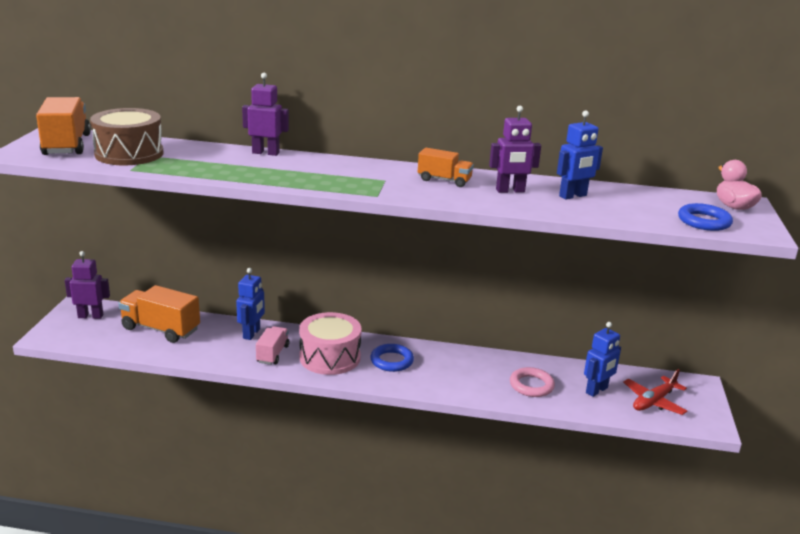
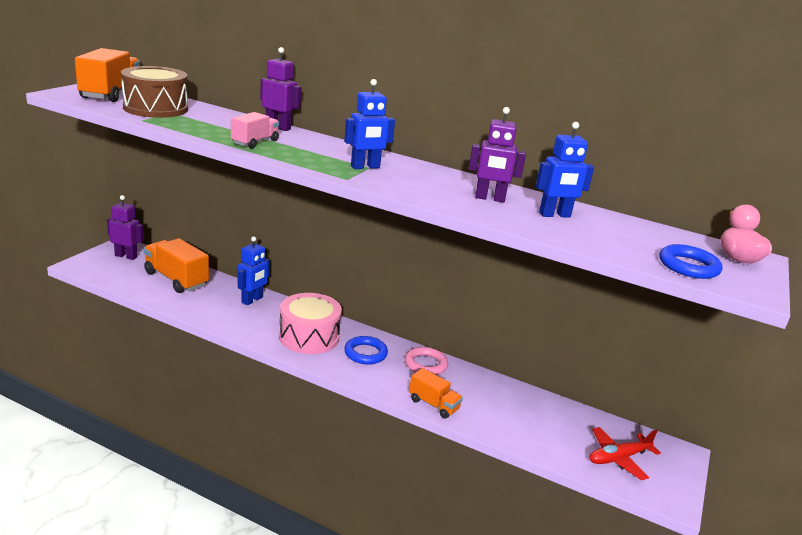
camera: 15 degrees right, 0 degrees up
pink truck [256,326,289,365] -> pink truck moved to [231,112,279,149]
orange truck [418,148,474,187] -> orange truck moved to [409,368,463,419]
pink ring [510,367,555,397] -> pink ring moved to [405,347,448,375]
blue robot [584,322,621,397] -> blue robot moved to [344,79,395,169]

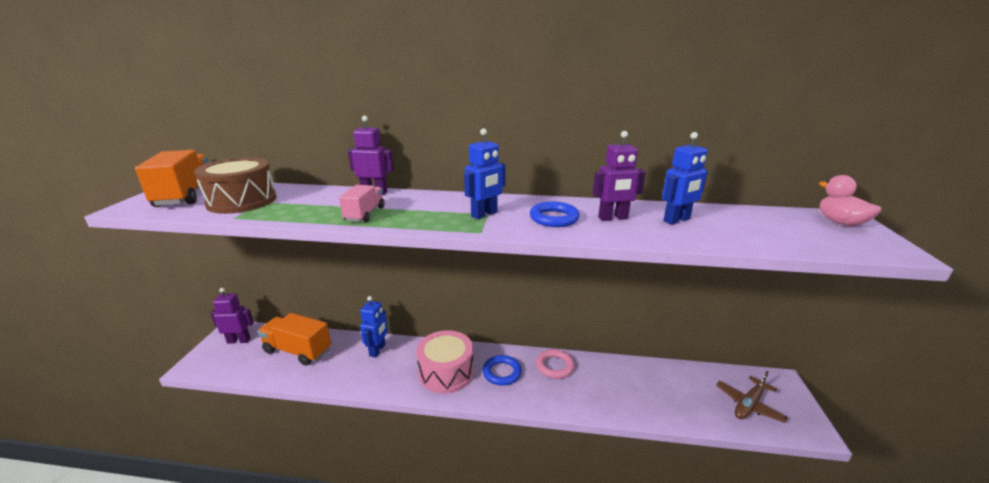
camera: 15 degrees left, 0 degrees up
orange truck [409,368,463,419] -> none
red plane [589,427,661,480] -> brown plane [716,371,788,423]
blue ring [660,244,722,279] -> blue ring moved to [530,201,580,227]

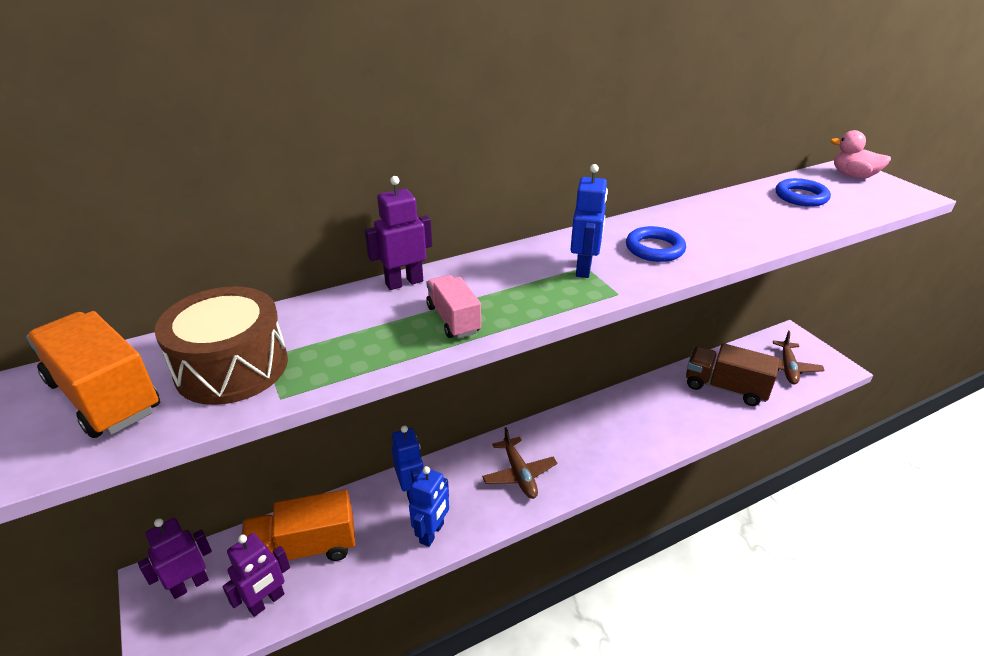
camera: 35 degrees left, 10 degrees up
pink drum [416,330,474,393] -> brown plane [482,427,557,499]
blue ring [483,355,522,385] -> blue ring moved to [776,178,831,207]
pink ring [536,349,575,379] -> none
purple robot [593,131,646,221] -> purple robot moved to [222,533,290,617]
blue robot [662,132,708,225] -> blue robot moved to [409,466,449,547]
none -> brown truck [686,343,780,406]

